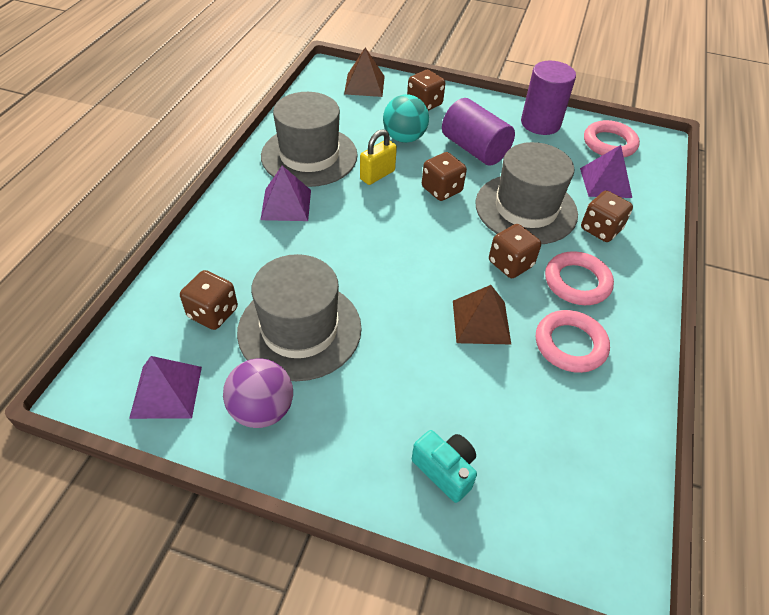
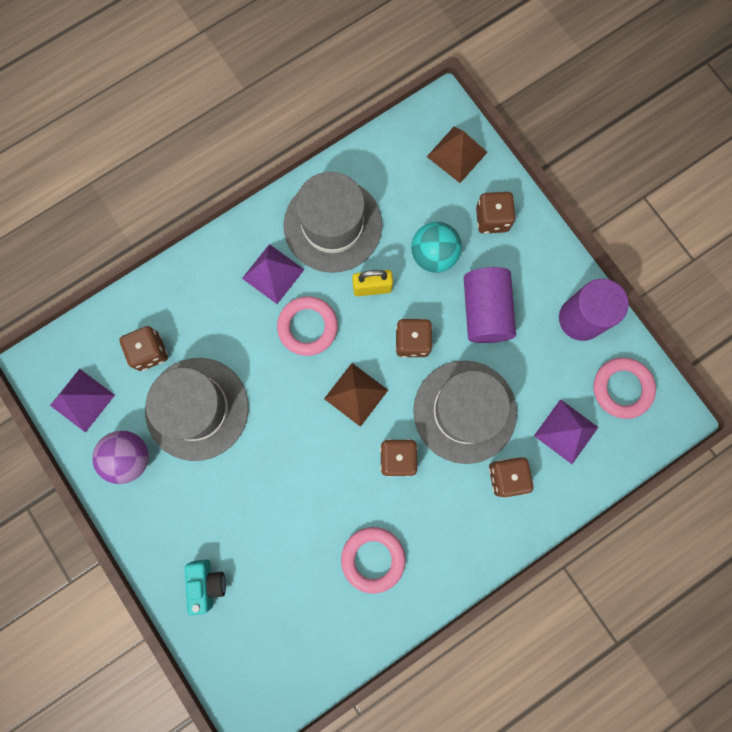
camera: 40 degrees right, 30 degrees up
brown pyramid [453,285,511,344] -> brown pyramid moved to [324,363,388,427]
pink ring [545,251,614,305] -> pink ring moved to [277,296,338,356]

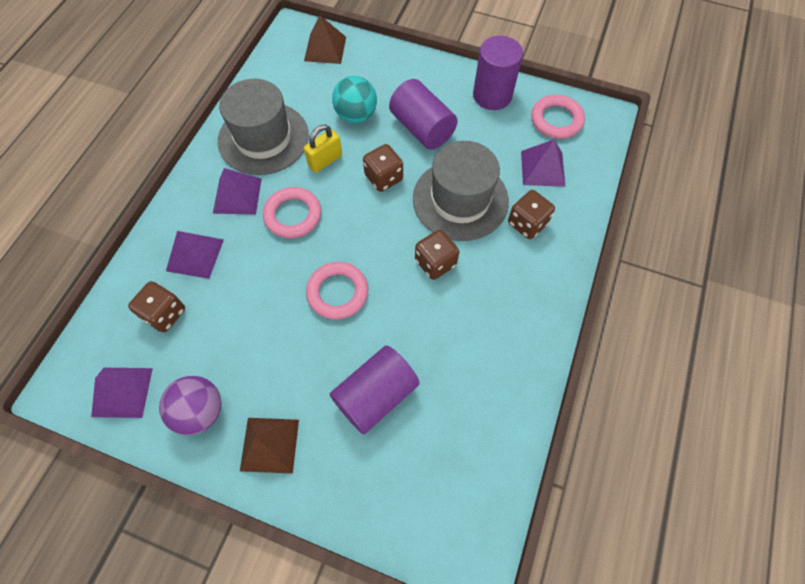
camera: 35 degrees left, 15 degrees down
grey hat [145,358,249,461] -> none
turquoise camera [185,559,226,615] -> none
brown pyramid [324,363,388,427] -> brown pyramid moved to [240,418,299,474]
pink ring [341,527,405,594] -> pink ring moved to [306,262,368,320]
brown dice [476,192,516,234] -> none
none -> purple pyramid [166,231,224,279]
none -> purple cylinder [330,345,420,435]

